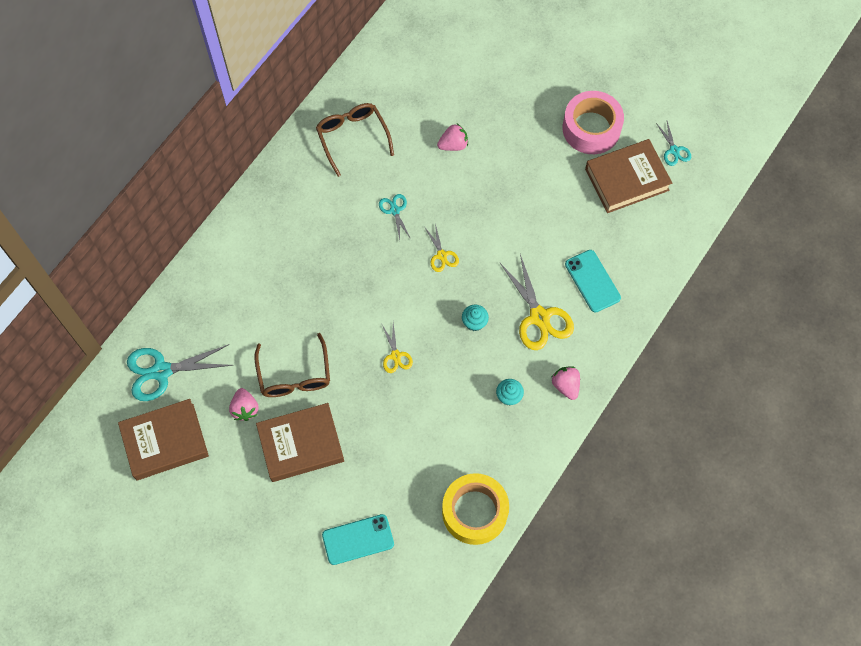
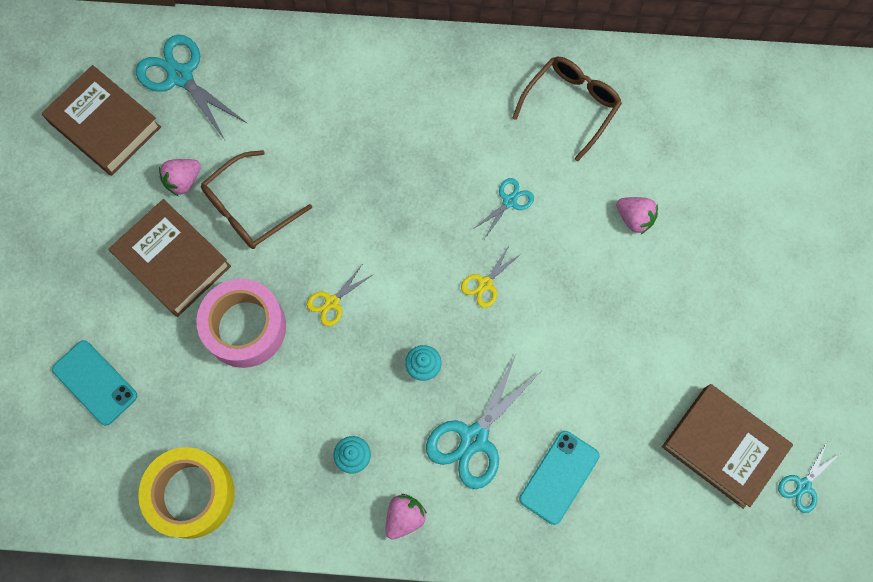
camera: 60 degrees right, 5 degrees up
yellow scissors [499,254,574,350] -> turquoise scissors [426,355,540,489]
pink tape [562,91,624,154] -> pink tape moved to [196,279,286,368]

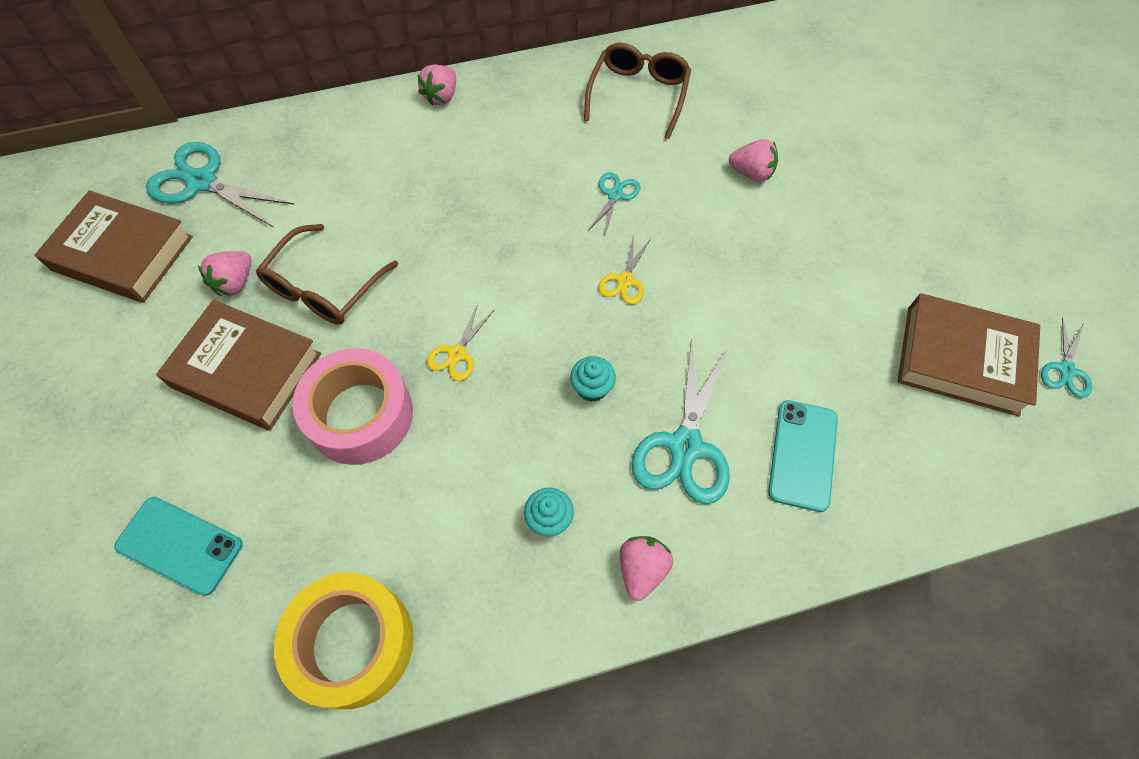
camera: 20 degrees left, 10 degrees down
none -> pink strawberry [418,65,456,106]

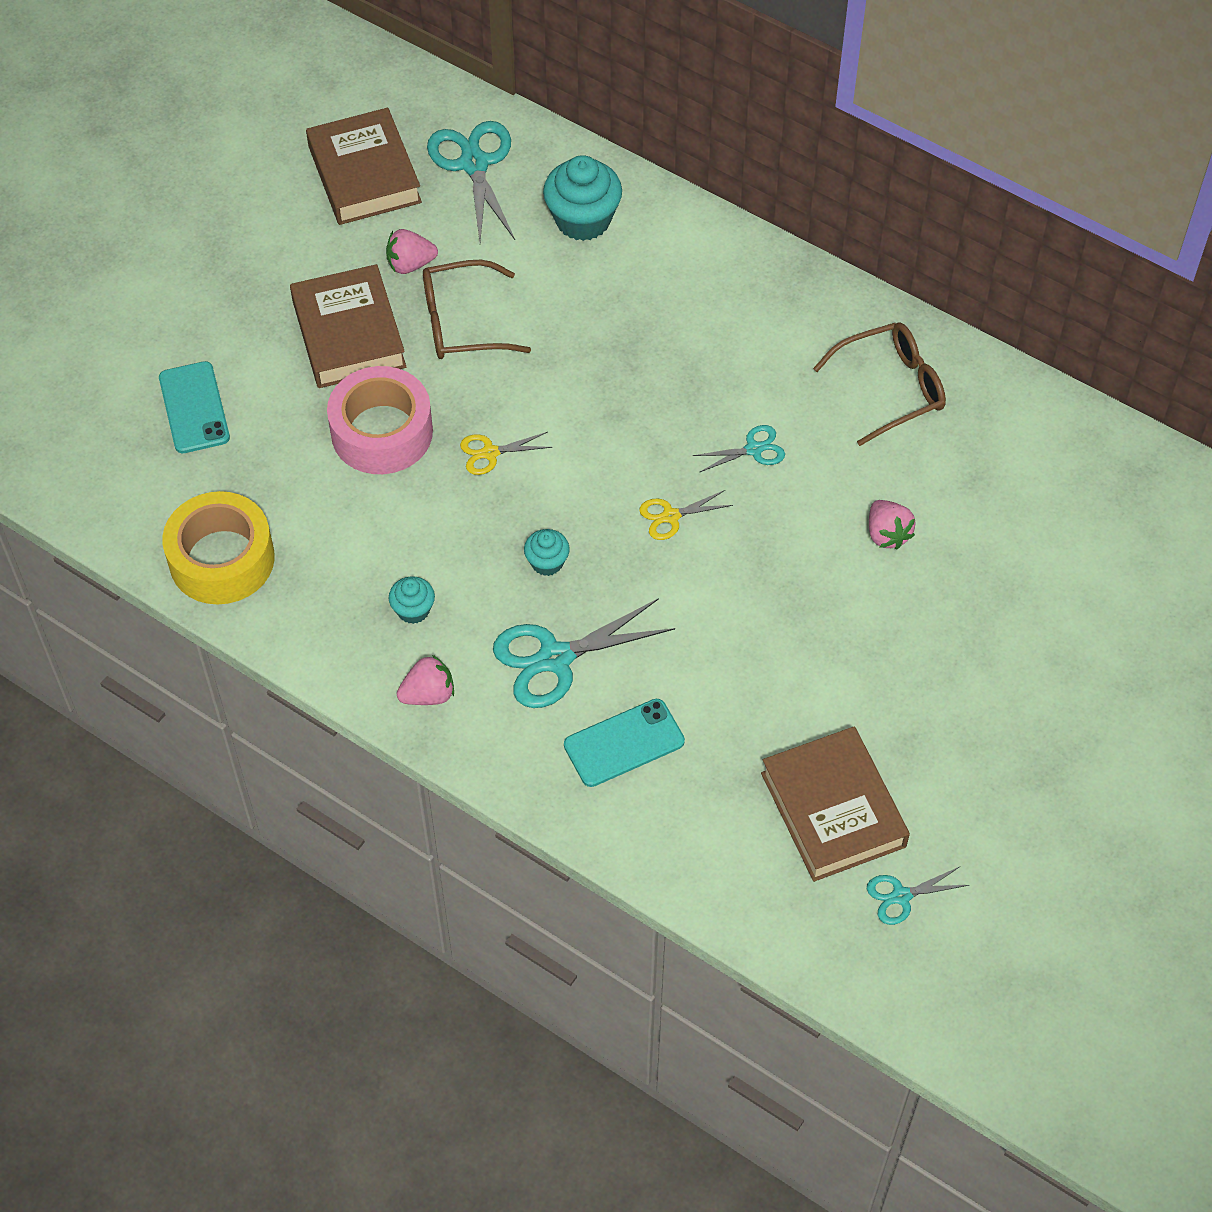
camera: 50 degrees right, 5 degrees down
pink strawberry [418,65,456,106] -> none
none -> turquoise cupcake [543,155,622,241]

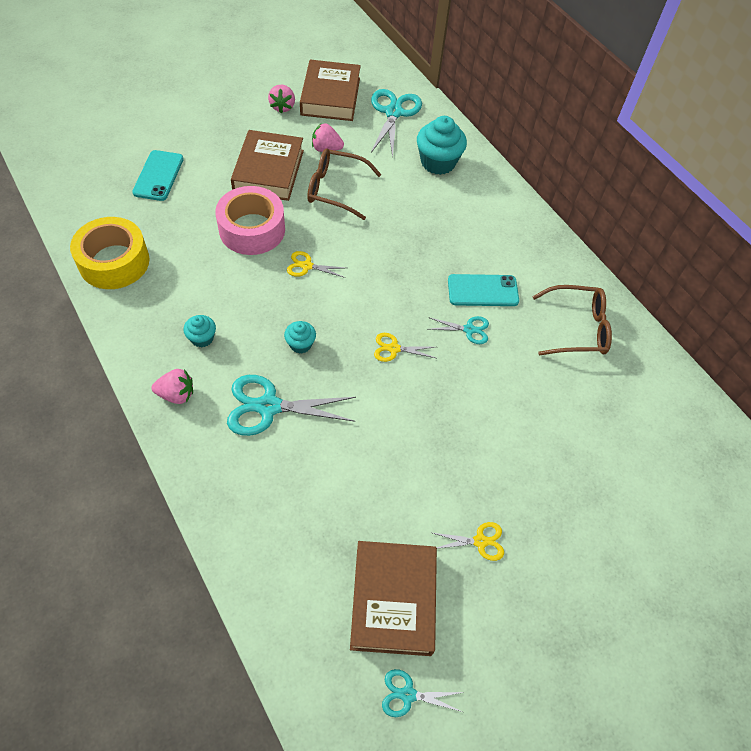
camera: 20 degrees right, 0 degrees up
turquoise phone [564,699,685,787] -> turquoise phone moved to [448,274,519,306]
pink strawberry [869,500,916,549] -> pink strawberry moved to [268,85,295,113]
none -> yellow scissors [433,522,504,561]

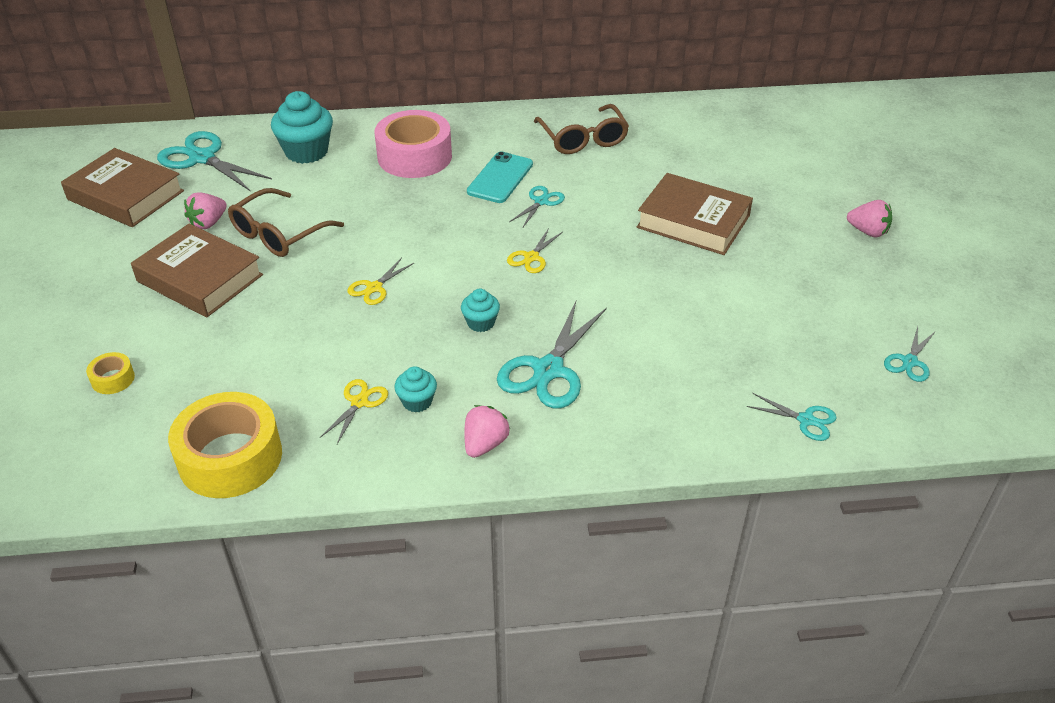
camera: 60 degrees left, 15 degrees down
turquoise phone [132,150,184,201] -> yellow tape [86,352,135,394]
pink tape [215,186,285,255] -> pink tape moved to [374,110,452,178]
pink strawberry [268,85,295,113] -> pink strawberry moved to [847,200,892,238]
brown book [350,541,437,656] -> brown book moved to [637,173,753,255]
yellow scissors [433,522,504,561] -> yellow scissors moved to [320,379,388,444]
brown glasses [532,285,612,356] -> brown glasses turned 135 degrees clockwise [534,104,629,154]
none -> turquoise scissors [746,393,837,441]

